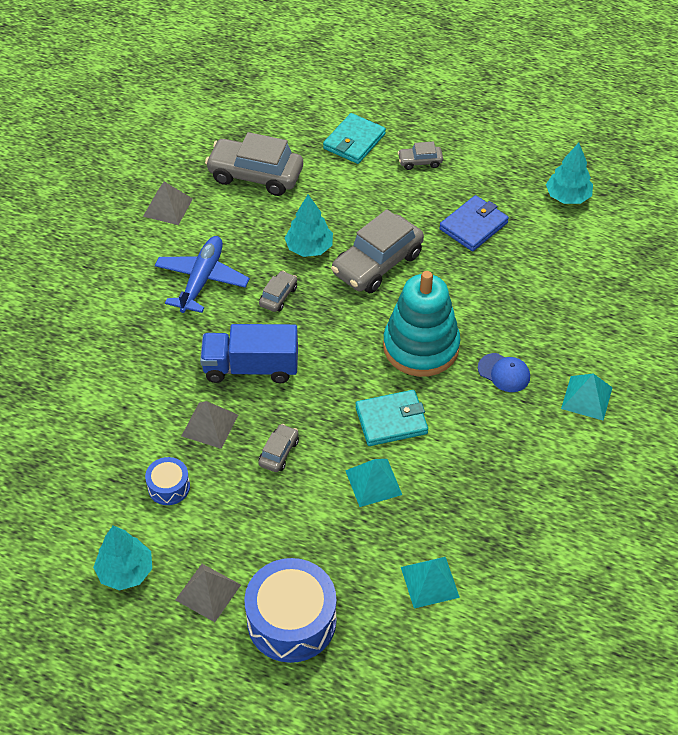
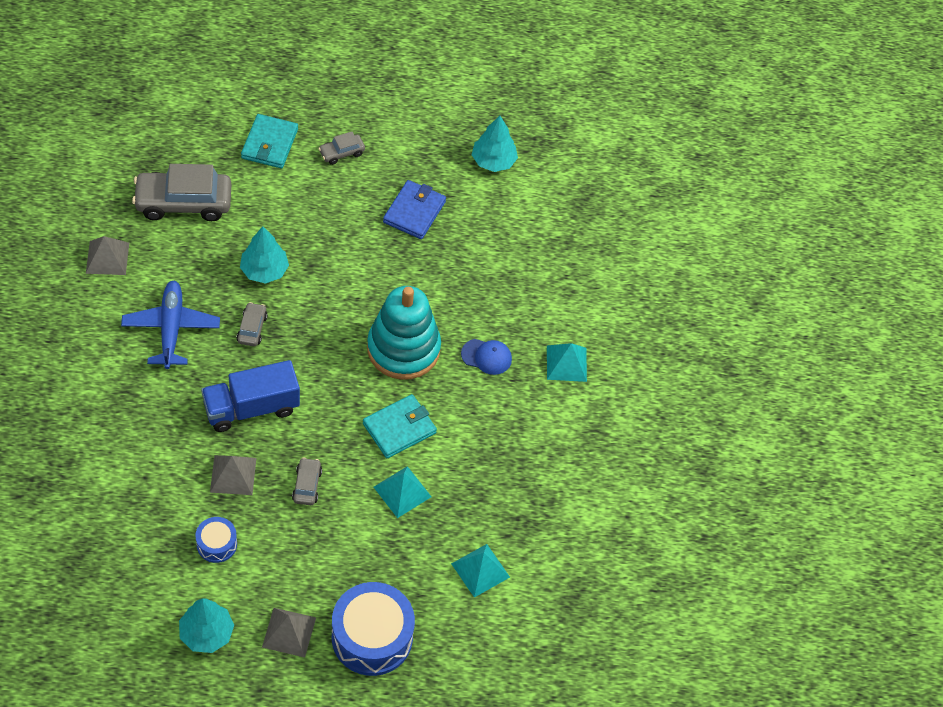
camera: 25 degrees left, 5 degrees up
grey car [331,209,424,293] -> none

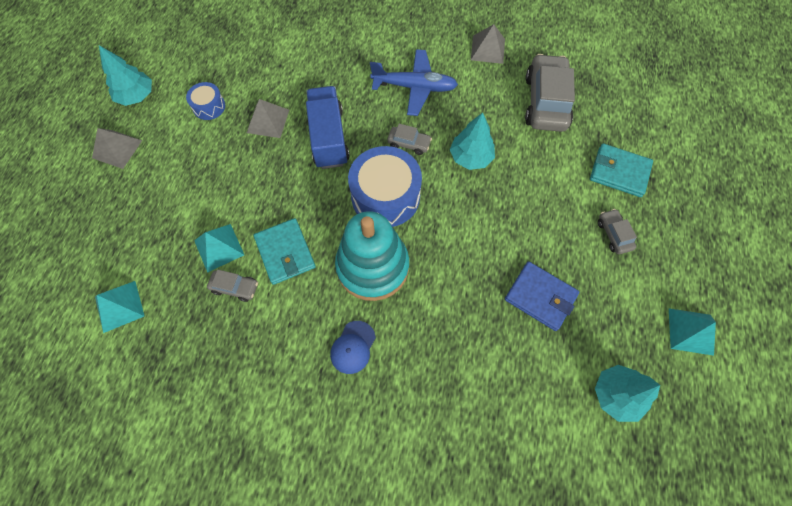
camera: 105 degrees right, 10 degrees up
grey car [292,457,322,505] -> grey car moved to [207,270,258,302]
blue drum [332,582,415,676] -> blue drum moved to [348,146,422,227]
turquoise pyramid [547,343,587,382] -> turquoise pyramid moved to [669,308,716,356]

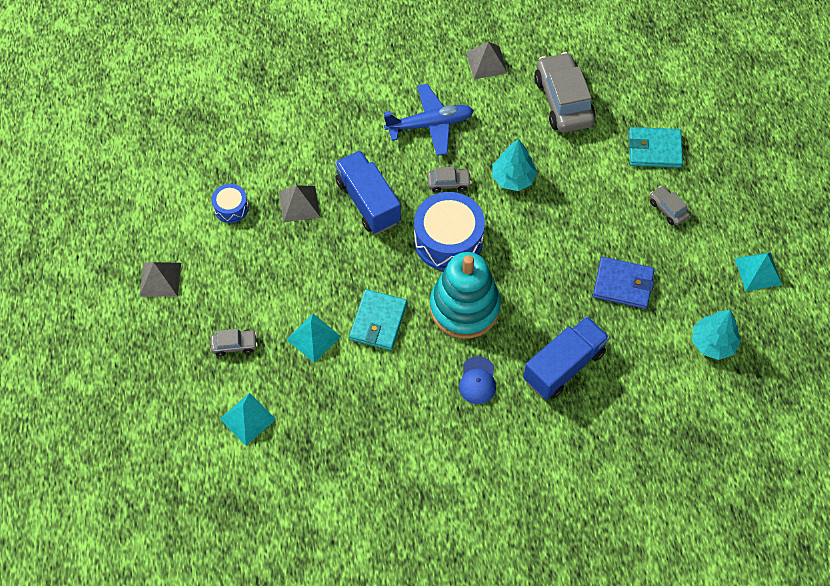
camera: 20 degrees left, 5 degrees down
turquoise tree [99,45,152,106] -> none
grey car [207,270,258,302] -> grey car moved to [210,329,258,356]
turquoise wallet [254,218,316,285] -> turquoise wallet turned 60 degrees clockwise [349,289,407,350]
none -> blue truck [523,316,610,399]

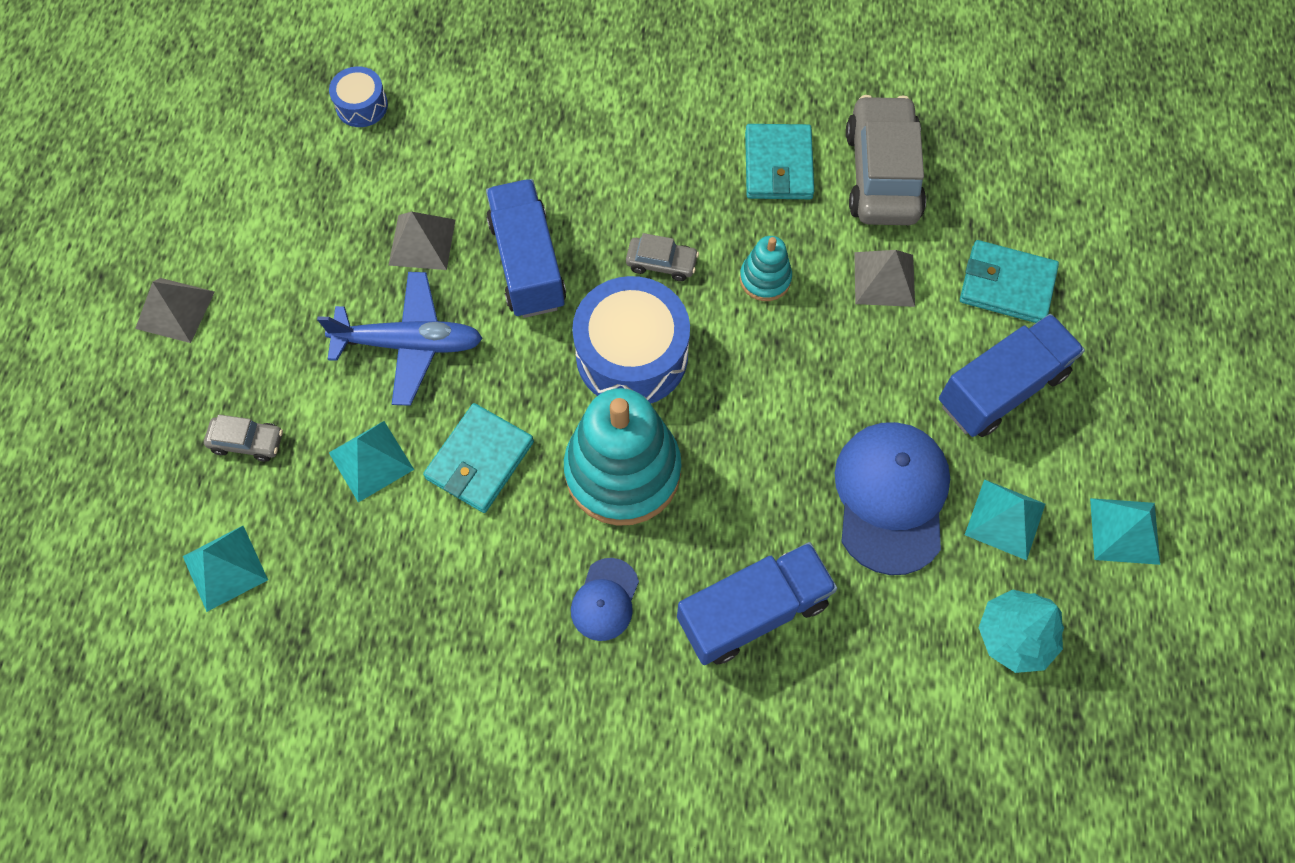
camera: 15 degrees right, 5 degrees up
blue drum [212,184,249,223] -> blue drum moved to [329,66,388,127]
blue plane [384,84,474,156] -> blue plane moved to [317,272,483,406]
grey pyramid [466,42,508,79] -> grey pyramid moved to [854,250,915,307]
turquoise tree [492,139,537,191] -> turquoise stacking toy [740,236,792,301]
blue wallet [593,257,655,309] -> blue cap [835,422,950,575]
grey car [650,186,690,225] -> blue truck [939,314,1085,437]
none -> turquoise wallet [745,124,814,199]
none -> turquoise pyramid [965,479,1045,560]

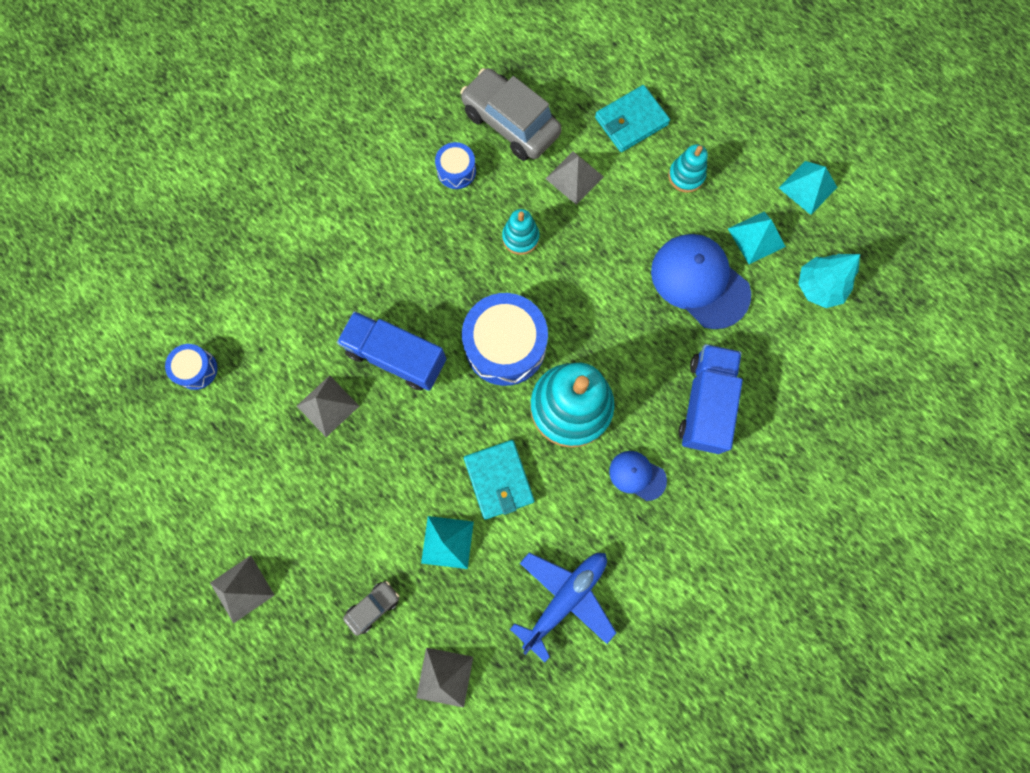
camera: 50 degrees left, 10 degrees up
turquoise pyramid [183,526,268,612] -> grey pyramid [416,648,473,708]
blue plane [317,272,483,406] -> blue plane moved to [510,552,616,662]
blue cap [571,558,639,641] -> blue cap turned 150 degrees clockwise [609,451,667,501]
grey car [626,233,699,281] -> none
turquoise wallet [745,124,814,199] -> blue drum [435,142,476,189]
blue truck [939,314,1085,437] -> turquoise stacking toy [668,144,708,193]

